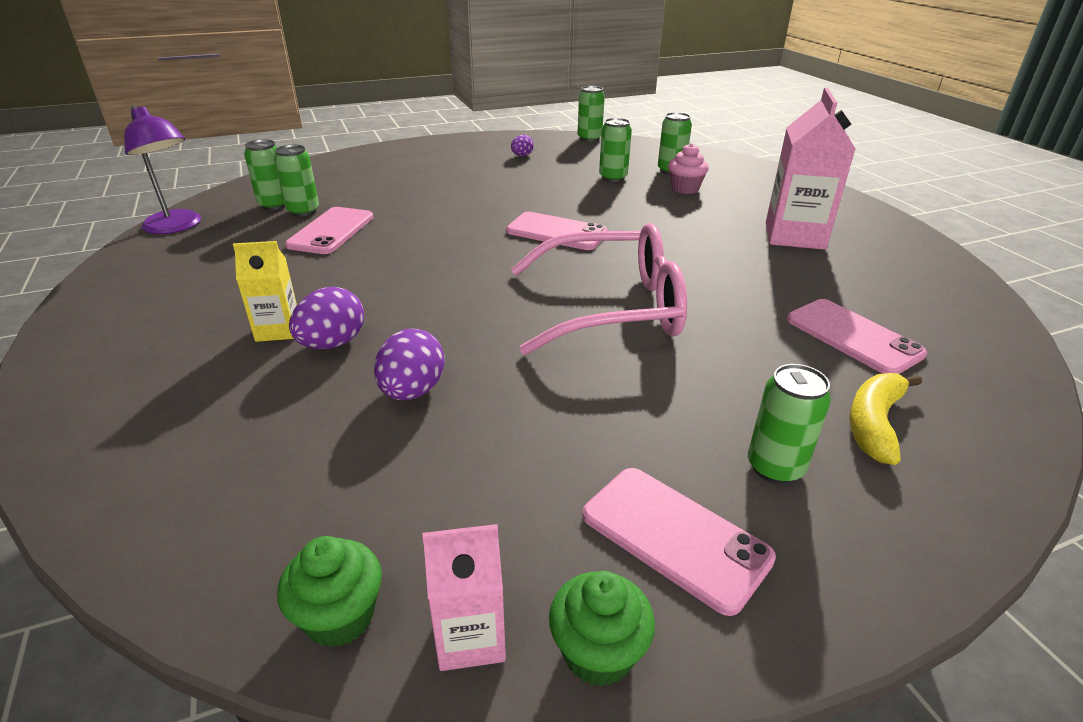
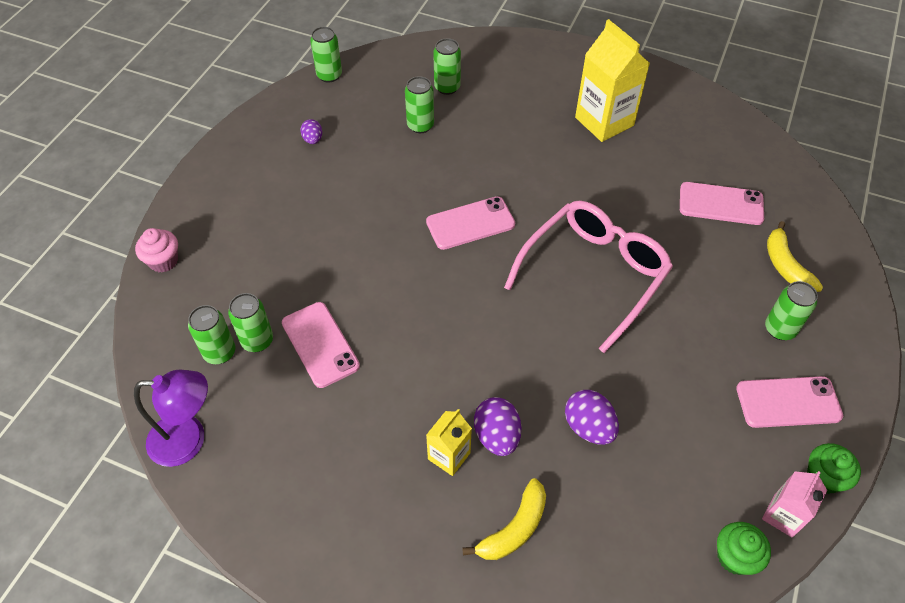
camera: 45 degrees left, 20 degrees up
pink cupcake [668,143,709,194] -> pink cupcake moved to [135,228,178,273]
pink carton [766,88,855,250] -> yellow carton [575,19,650,142]
none -> yellow banana [462,478,546,560]

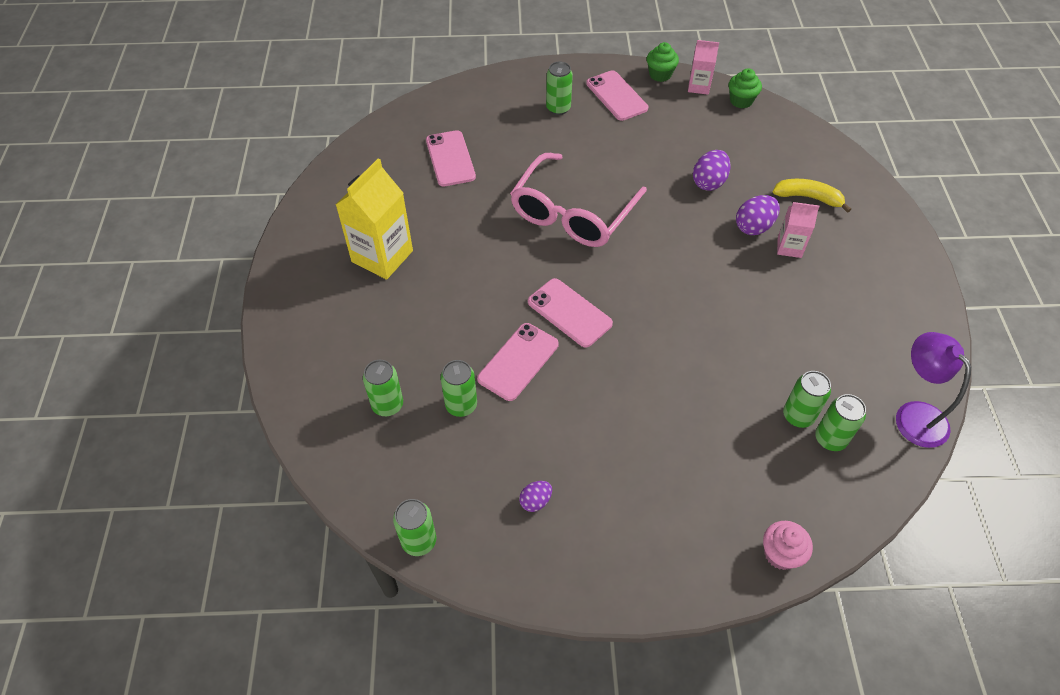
camera: 115 degrees left, 0 degrees up
pink phone [282,302,360,388] -> pink phone moved to [477,323,559,401]
yellow carton [426,409,472,476] -> pink carton [777,202,820,258]
pink glasses [504,200,673,353] -> pink glasses turned 75 degrees counterclockwise [510,153,647,247]
yellow banana [767,221,823,292] -> none

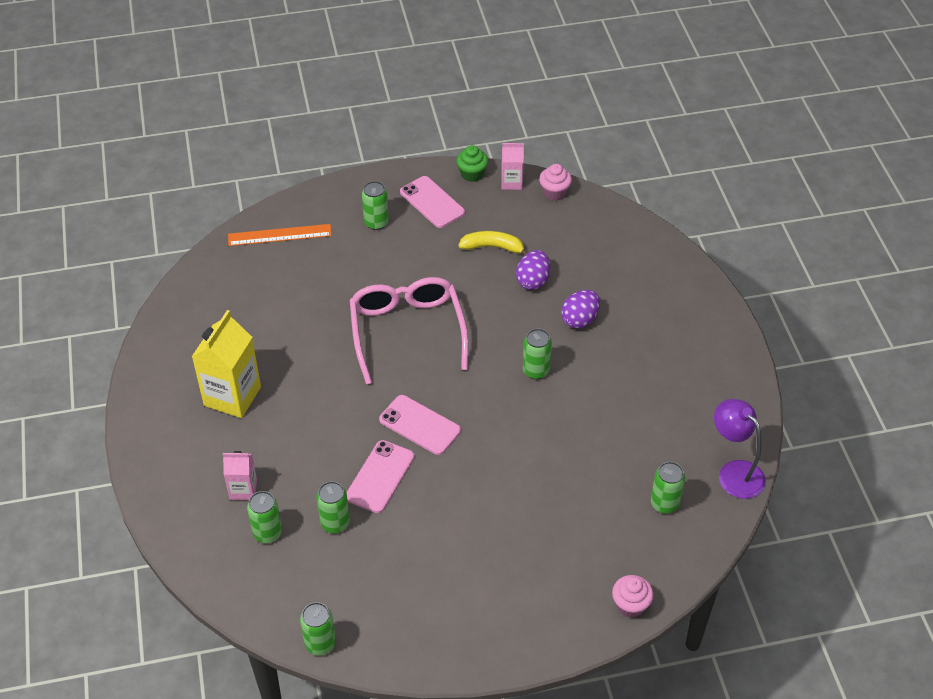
camera: 10 degrees left, 5 degrees down
pink phone [426,130,476,186] -> none
pink glasses [510,153,647,247] -> pink glasses turned 150 degrees clockwise [350,277,468,385]
purple egg [519,481,552,512] -> none
green cupcake [728,68,762,108] -> pink cupcake [539,164,572,200]
yellow banana [773,179,851,213] -> yellow banana moved to [459,231,528,255]
pink carton [777,202,820,258] -> pink carton moved to [223,451,257,500]
green can [783,371,831,428] -> green can moved to [523,329,552,379]
none -> orange ruler [228,224,332,246]

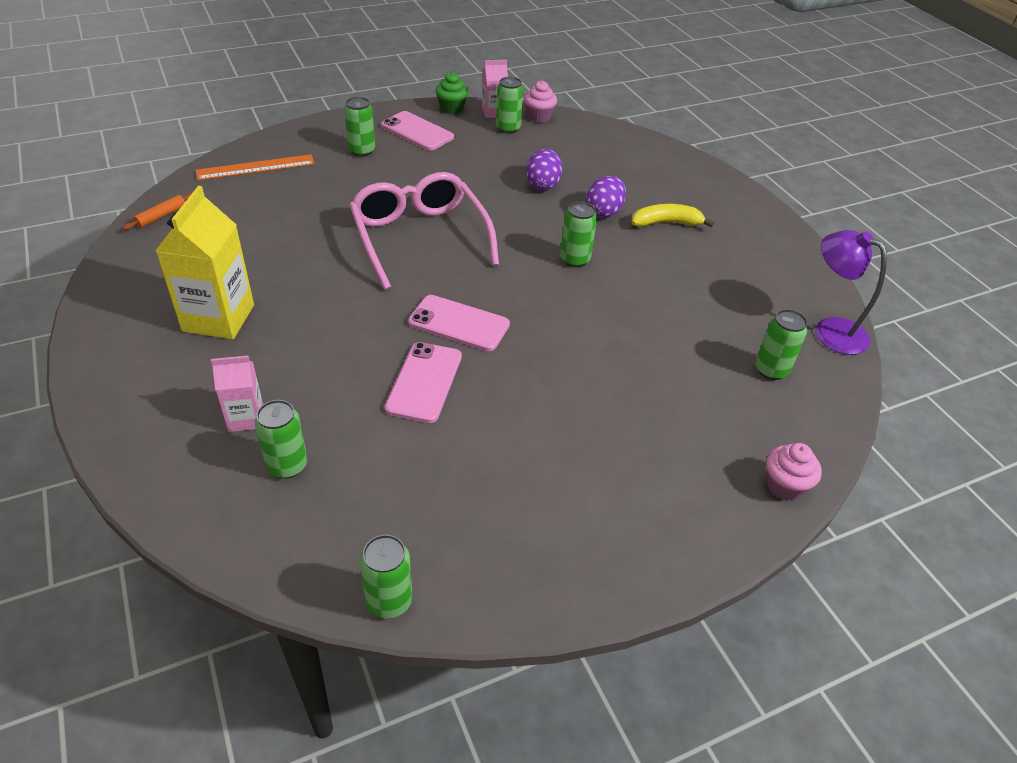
camera: 15 degrees left, 5 degrees down
green can [317,481,350,533] -> green can moved to [496,77,524,134]
yellow banana [459,231,528,255] -> yellow banana moved to [632,204,714,228]
none -> orange rolling pin [123,193,192,230]

